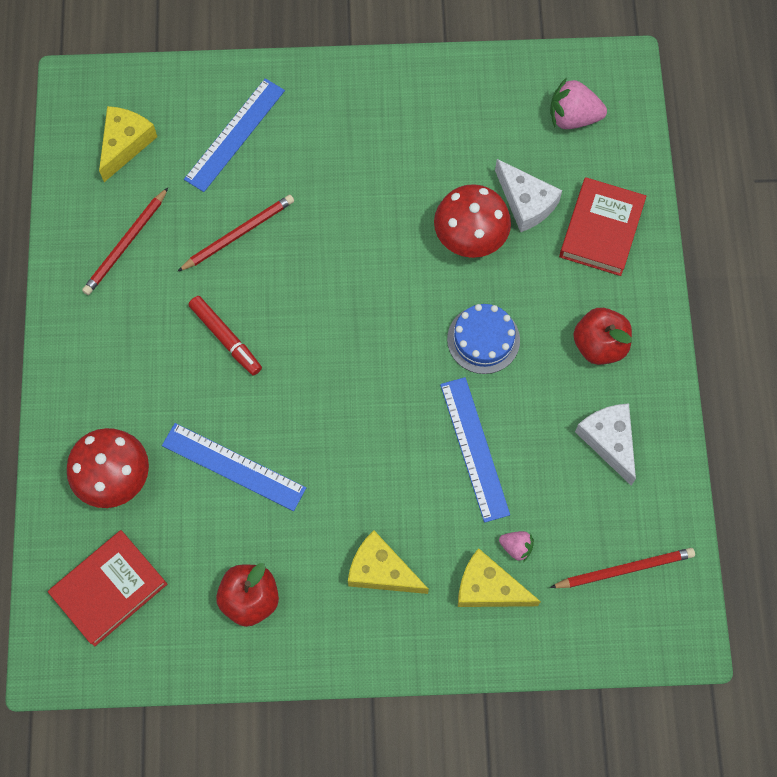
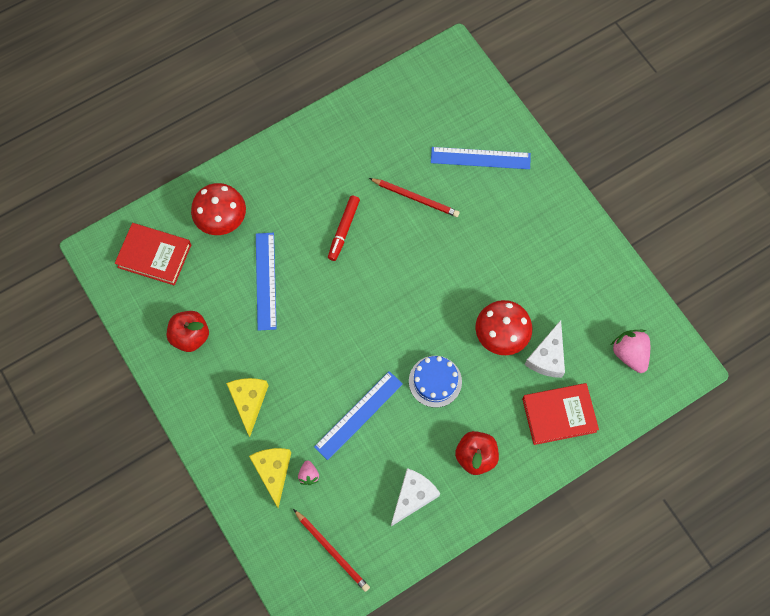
camera: 60 degrees right, 0 degrees up
red pencil [82,188,168,295] -> none
yellow cheese [99,106,157,182] -> none

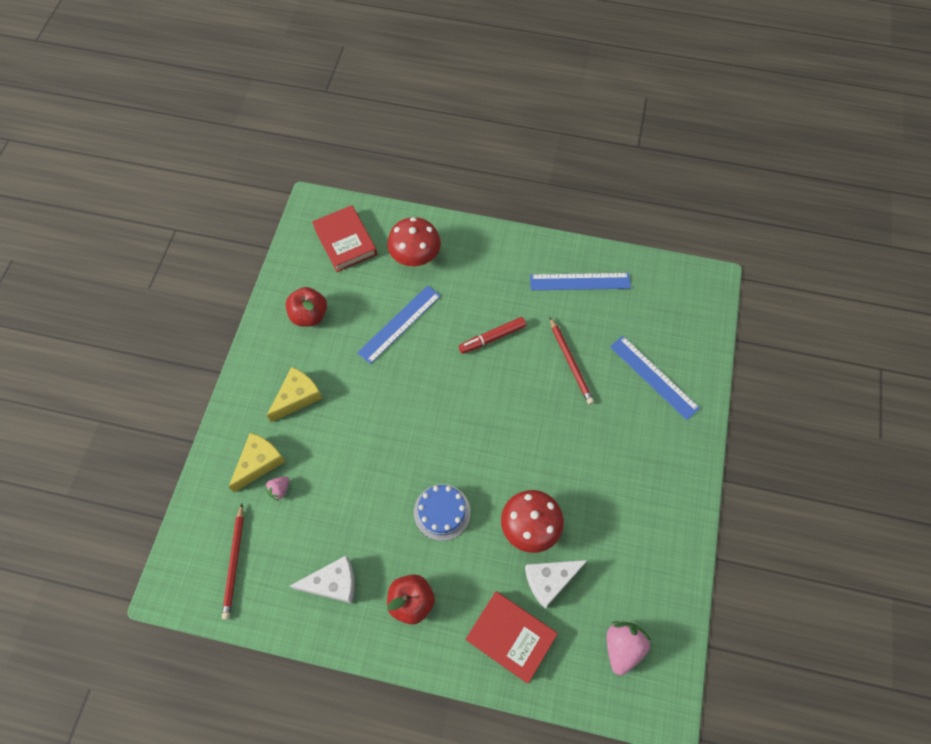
camera: 45 degrees right, 5 degrees down
blue ruler [314,371,403,460] -> blue ruler moved to [530,273,631,290]

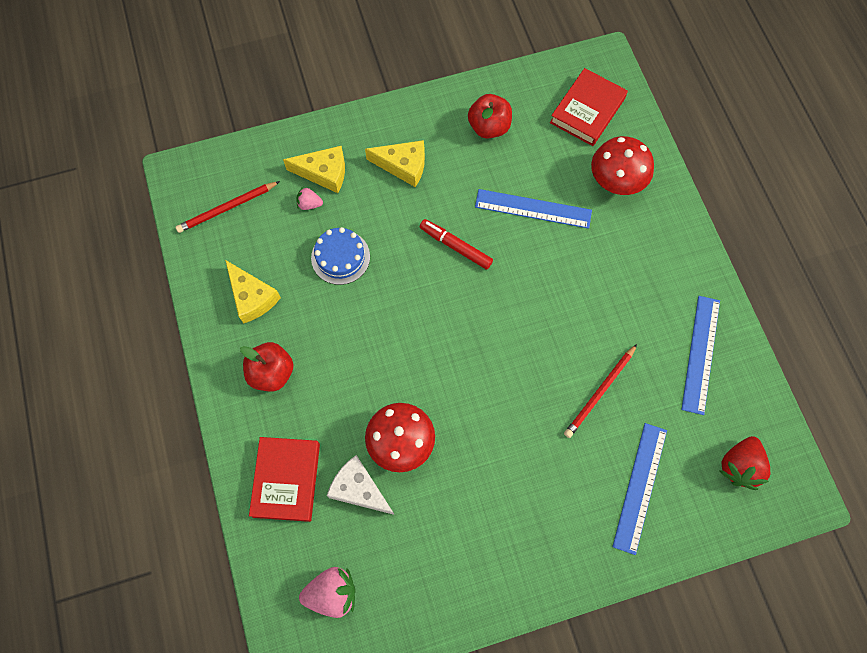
camera: 60 degrees right, 5 degrees up
white cheese [290,556,355,604] -> yellow cheese [225,260,281,324]
blue cake [414,484,471,541] -> blue cake moved to [311,227,370,285]
red marker [459,317,526,354] -> red marker moved to [420,219,493,269]
blue ruler [530,273,631,290] -> blue ruler turned 45 degrees clockwise [681,296,720,415]
none -> red strawberry [718,436,770,490]

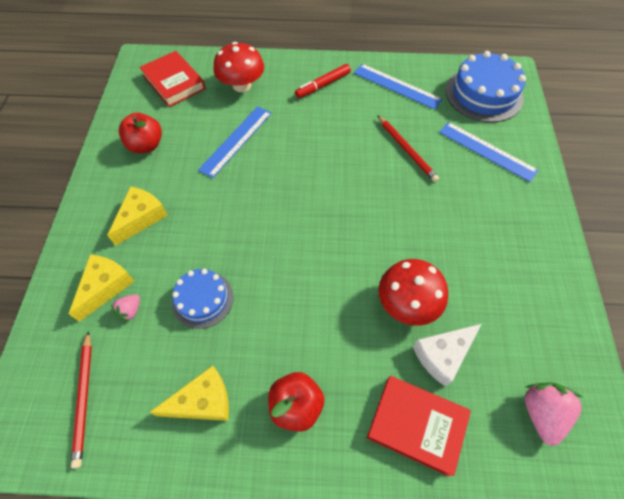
camera: 70 degrees left, 10 degrees down
red marker [420,219,493,269] -> red marker moved to [295,64,351,98]
red strawberry [718,436,770,490] -> blue cake [446,51,526,123]

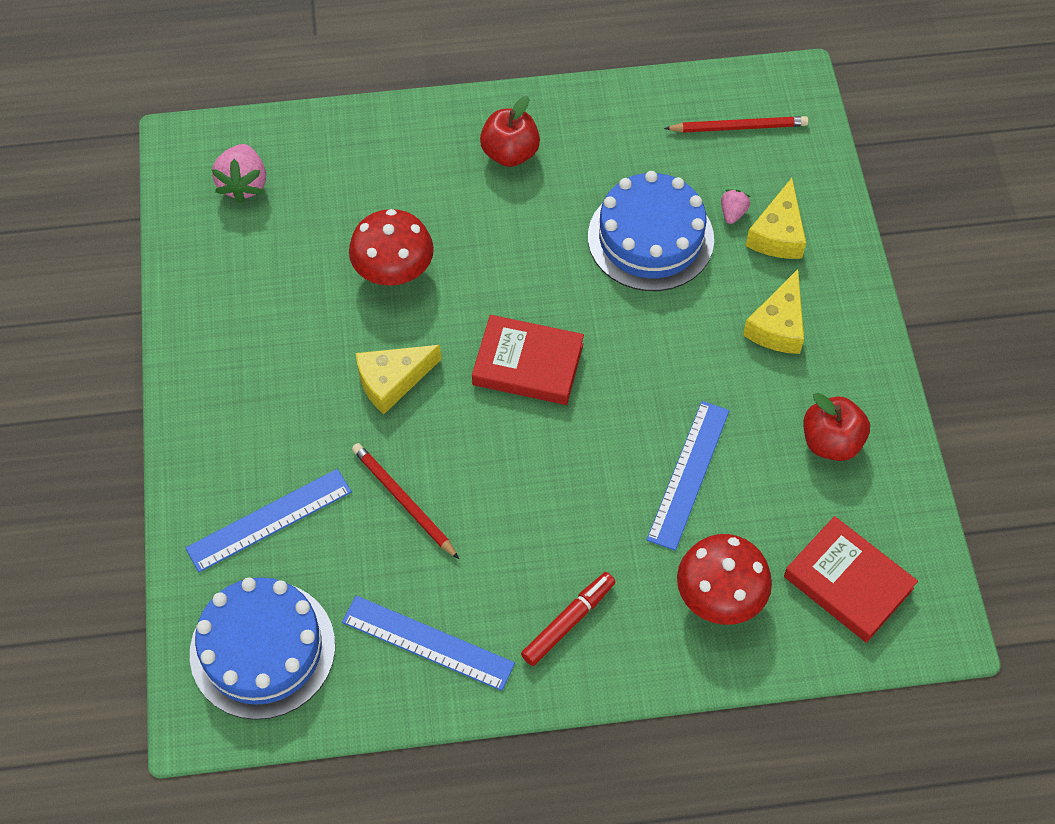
camera: 170 degrees right, 0 degrees up
red pencil [71,331,92,469] -> red pencil turned 105 degrees clockwise [664,116,809,133]
yellow cheese [149,366,229,421] -> yellow cheese moved to [355,345,441,414]
blue cake [172,269,234,329] -> blue cake [588,171,714,291], size x1.63
red book [367,376,471,477] -> red book moved to [472,315,584,405]
white cheese [413,324,482,387] -> none
blue ruler [439,122,539,182] -> blue ruler turned 60 degrees counterclockwise [186,469,352,572]

